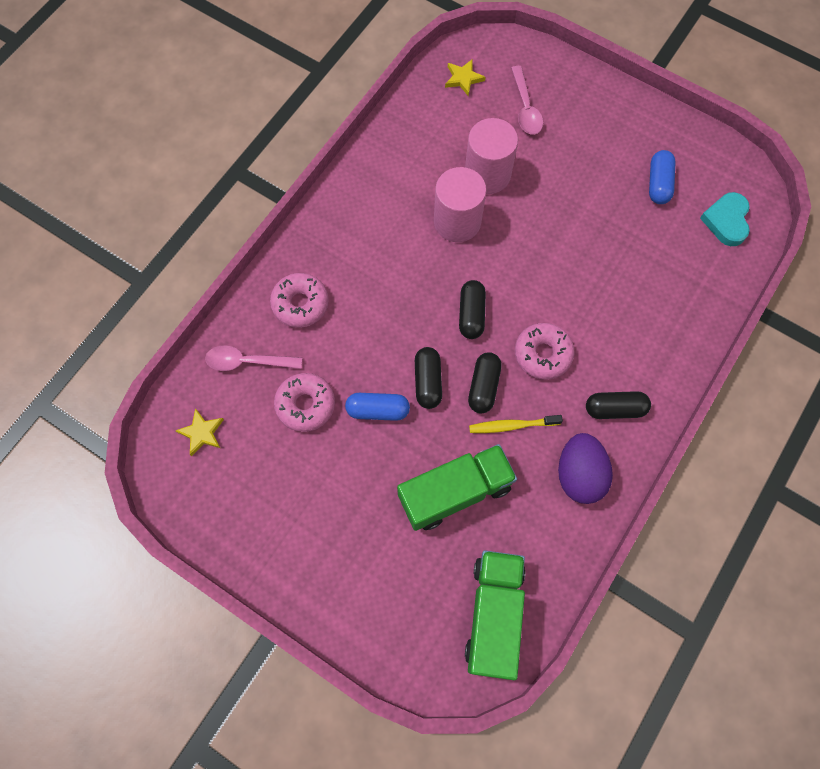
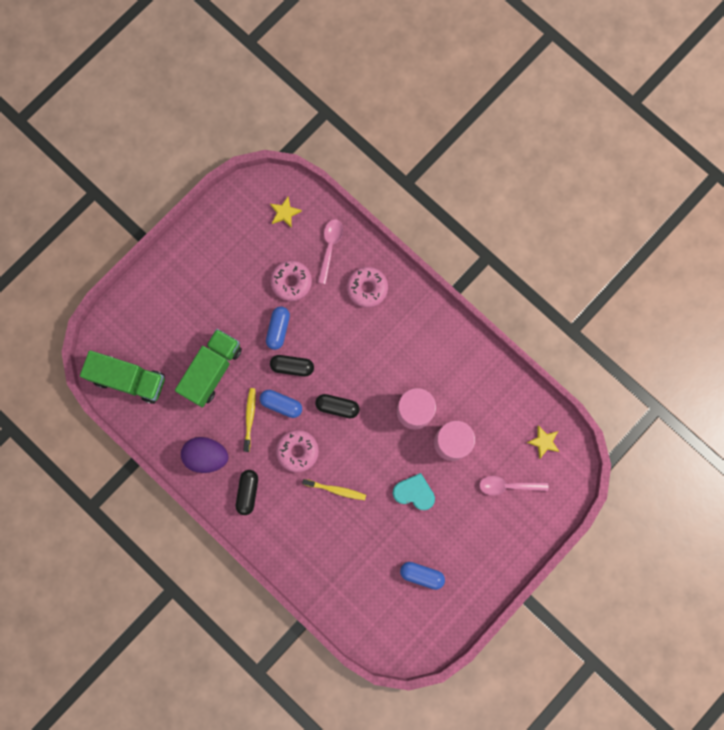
camera: 100 degrees right, 10 degrees up
green truck [397,444,517,531] -> green truck turned 135 degrees counterclockwise [175,329,242,408]
black capsule [468,352,502,413] -> blue capsule [260,390,302,418]
turquoise heart [700,192,750,246] -> turquoise heart moved to [393,473,435,510]
none -> yellow toothbrush [302,479,366,500]

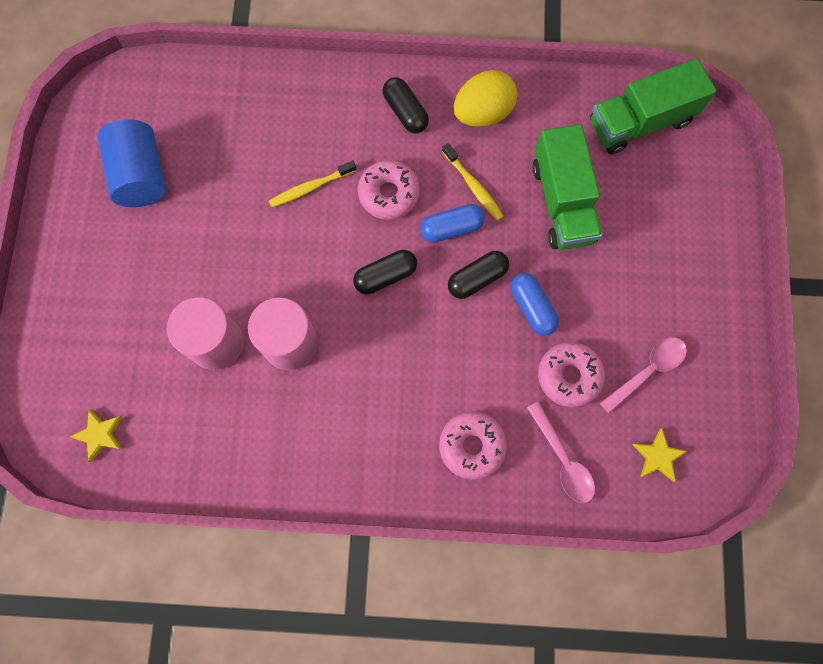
camera: 140 degrees right, 5 degrees down
purple egg [181,437,229,473] -> yellow egg [454,70,517,127]
turquoise heart [393,473,435,510] -> none
blue capsule [400,562,445,590] -> blue cylinder [97,119,166,207]
pink spoon [479,476,549,496] -> pink spoon moved to [599,337,687,414]

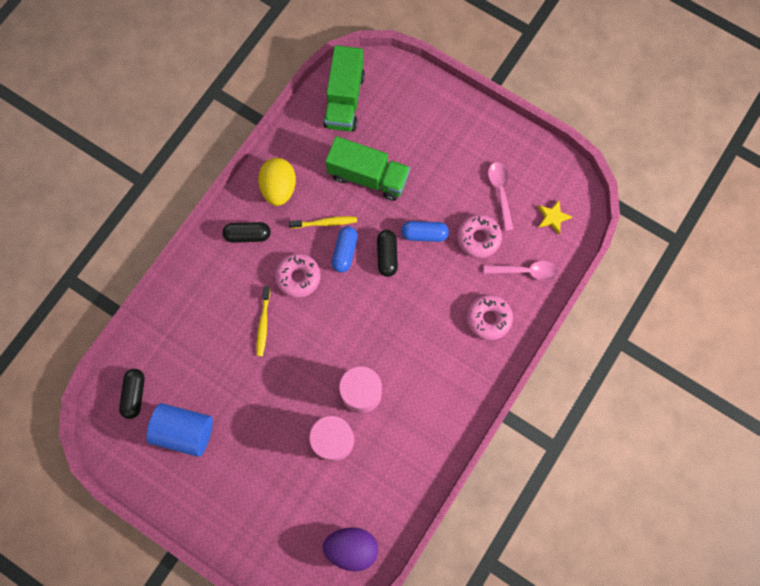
camera: 60 degrees left, 0 degrees up
yellow star [70,409,122,462] -> purple egg [323,527,378,572]
black capsule [353,250,417,294] -> black capsule moved to [119,369,145,419]

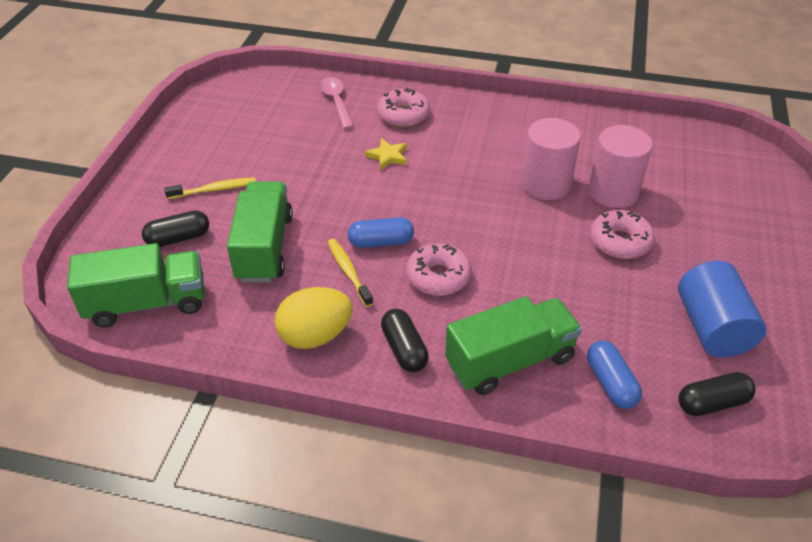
camera: 110 degrees left, 30 degrees down
yellow toothbrush [257,286,270,356] -> yellow toothbrush moved to [164,177,256,199]
purple egg [323,527,378,572] -> none
black capsule [377,230,398,277] -> black capsule moved to [142,210,209,247]
blue capsule [401,221,449,242] -> blue capsule moved to [587,341,642,409]
pink donut [457,214,502,258] -> pink donut moved to [590,210,655,259]
pink spoon [488,162,514,231] -> none
yellow star [538,201,572,234] -> yellow star moved to [365,138,407,171]
none -> green truck [445,296,582,395]

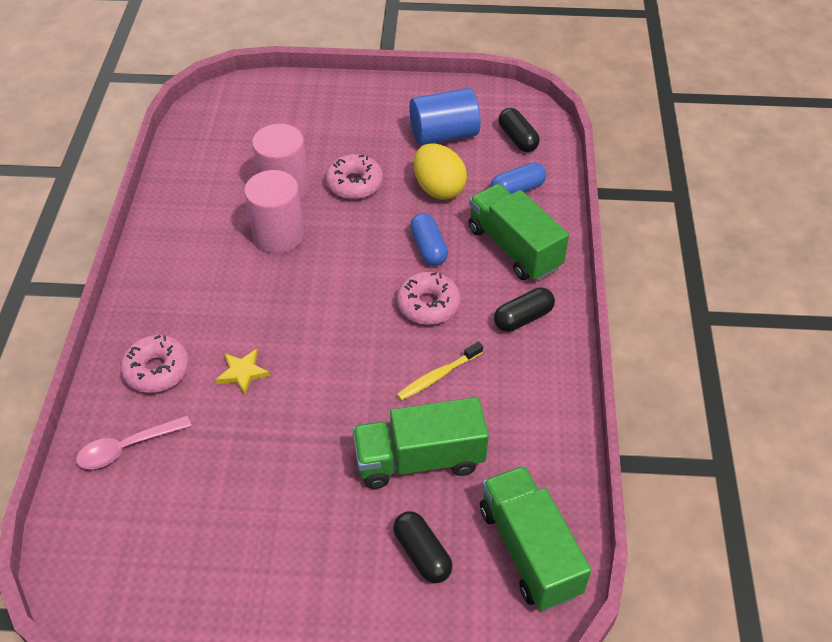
camera: 100 degrees left, 5 degrees up
yellow toothbrush [164,177,256,199] -> none
yellow egg [275,287,353,349] -> yellow egg moved to [414,143,467,200]
blue capsule [347,217,414,248] -> blue capsule moved to [410,213,448,266]

